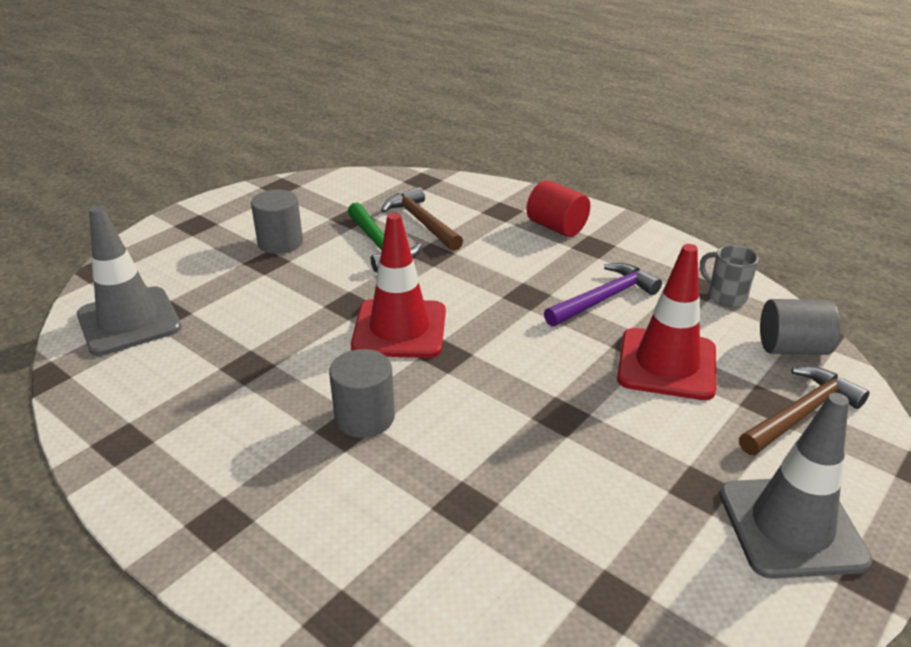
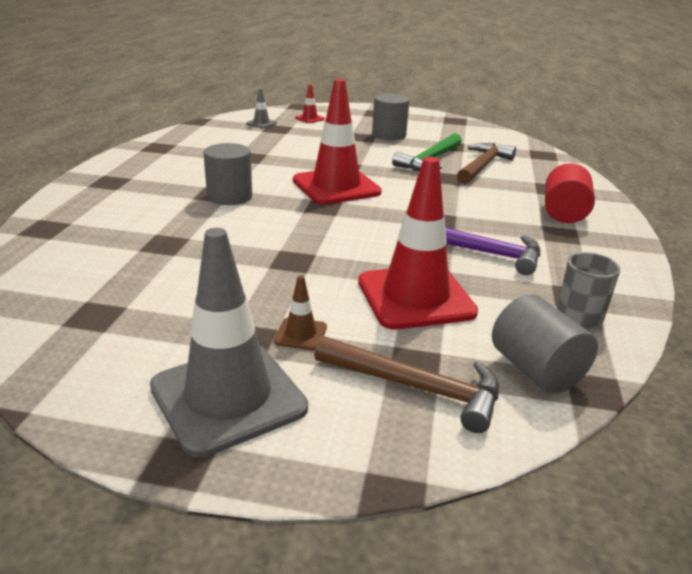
camera: 60 degrees right, 5 degrees down
grey traffic cone [77,206,181,356] -> grey traffic cone [246,88,277,128], size x0.42
none -> brown traffic cone [274,275,327,350]
none -> red traffic cone [295,84,325,123]

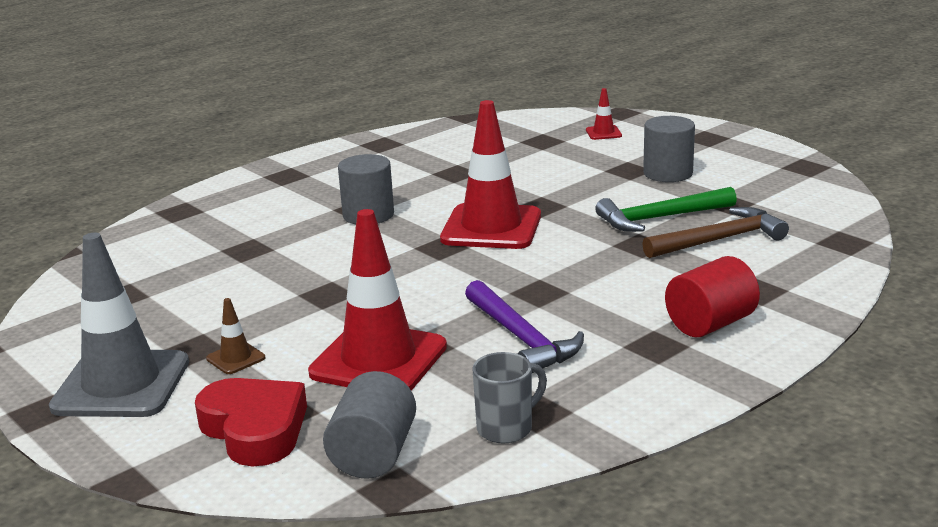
camera: 40 degrees right, 5 degrees down
grey traffic cone [246,88,277,128] -> none
brown hammer [314,336,499,433] -> red heart [195,378,307,466]

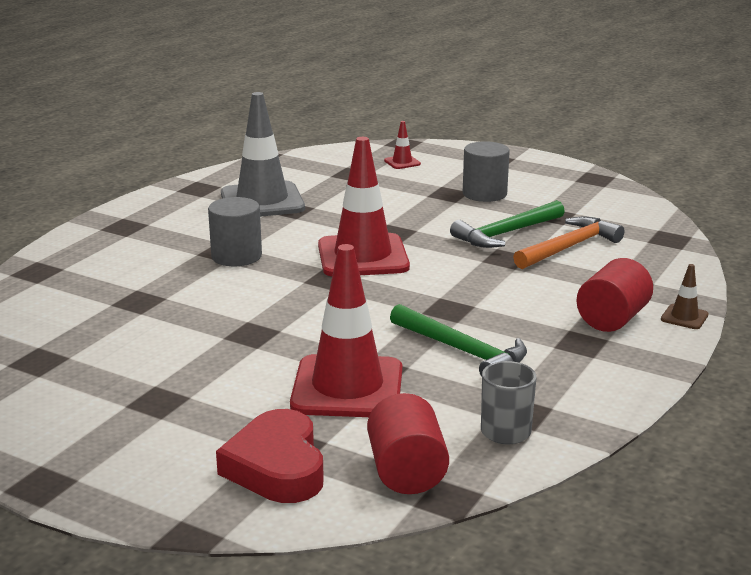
camera: 20 degrees left, 0 degrees up
grey traffic cone [49,232,189,417] -> grey traffic cone moved to [221,92,305,217]
red heart [195,378,307,466] -> red heart turned 135 degrees counterclockwise [216,409,324,503]
brown traffic cone [206,298,265,374] -> brown traffic cone moved to [661,264,709,329]
grey cylinder [323,371,416,479] -> red cylinder [367,393,449,494]
purple hammer [465,280,584,373] -> green hammer [390,304,527,377]
brown hammer [642,207,789,258] -> orange hammer [513,216,625,269]

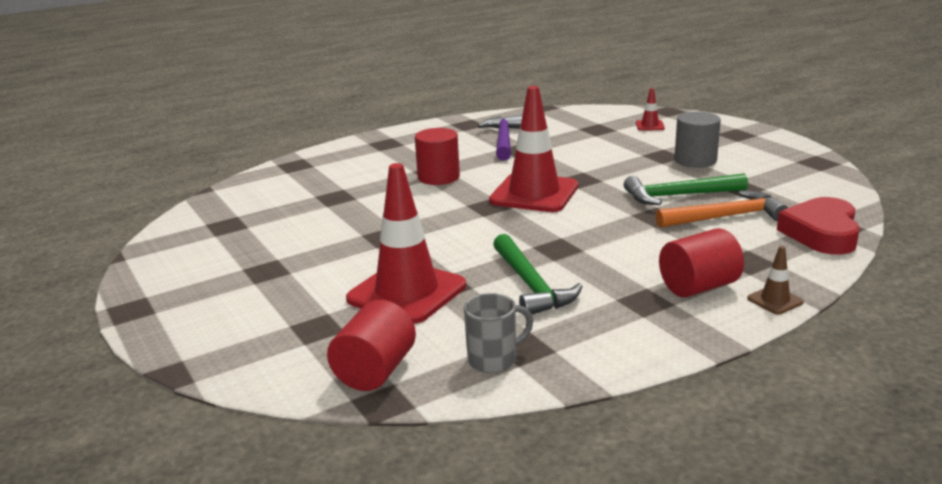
camera: 30 degrees right, 0 degrees up
grey cylinder [208,197,262,266] -> red cylinder [415,128,460,185]
red heart [216,409,324,503] -> red heart moved to [777,197,860,255]
grey traffic cone [221,92,305,217] -> purple hammer [478,115,522,161]

